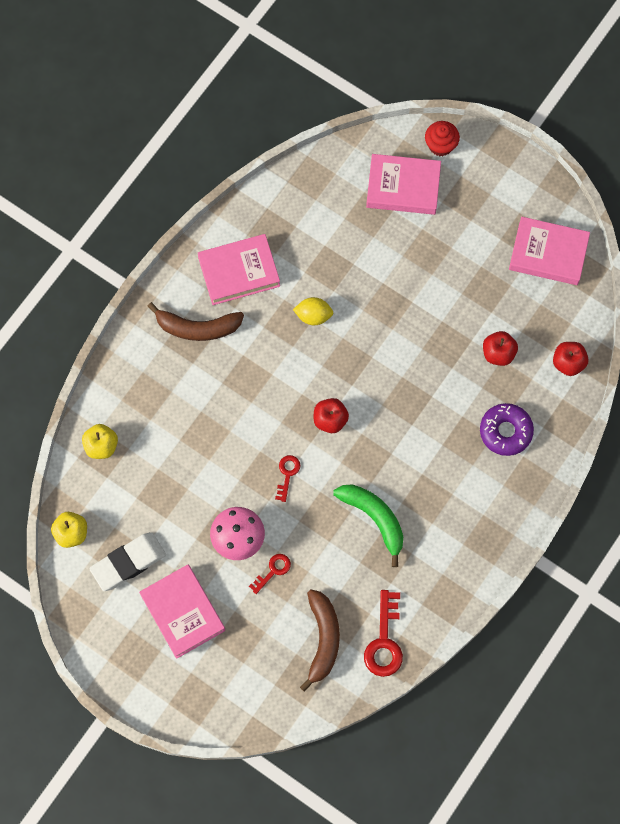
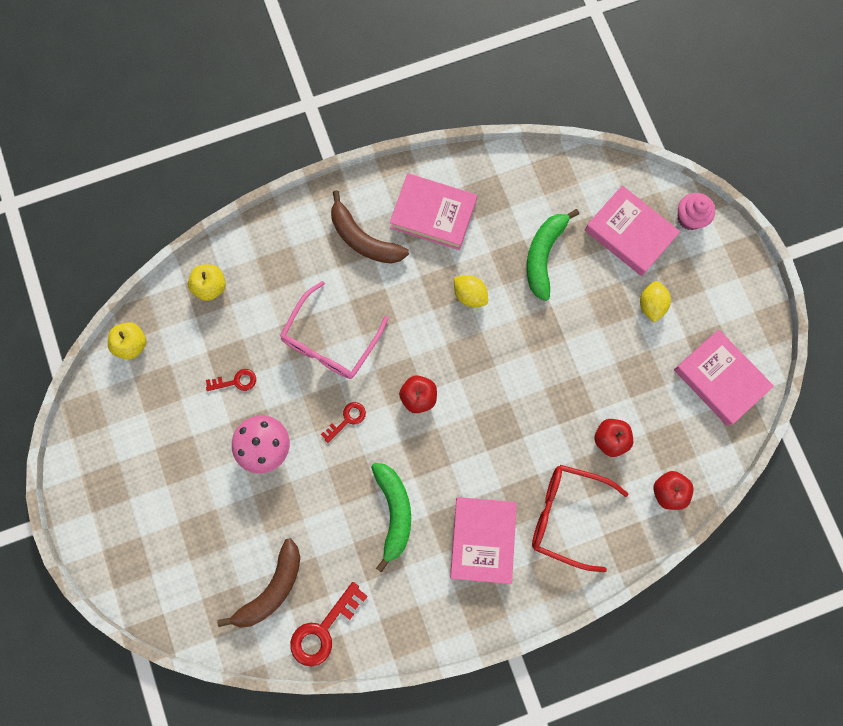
camera: 35 degrees right, 5 degrees up
white eraser [89,532,166,591] -> none
pink book [139,564,225,659] -> pink book moved to [450,497,517,584]
red key [249,554,291,594] -> red key moved to [206,369,256,391]
red cupcake [425,121,460,156] -> pink cupcake [678,193,715,230]
purple donut [480,403,534,456] -> red glasses [532,465,628,572]
none -> pink glasses [280,281,389,379]
none -> green banana [527,209,579,301]
none -> yellow lemon [640,281,671,323]

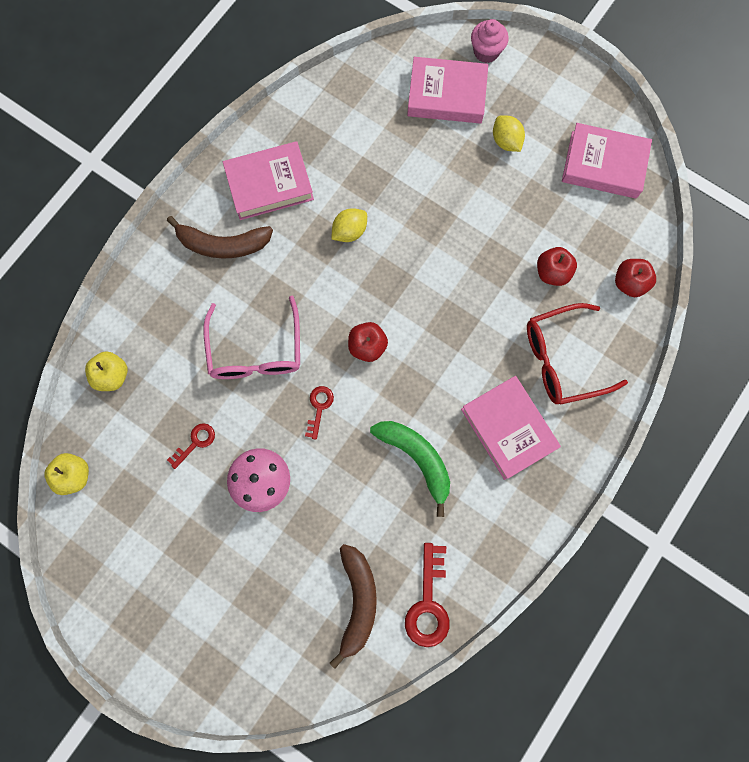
camera: 35 degrees left, 0 degrees up
yellow lemon [454,275,488,307] -> yellow lemon turned 45 degrees counterclockwise [331,208,367,242]
green banana [527,209,579,301] -> none

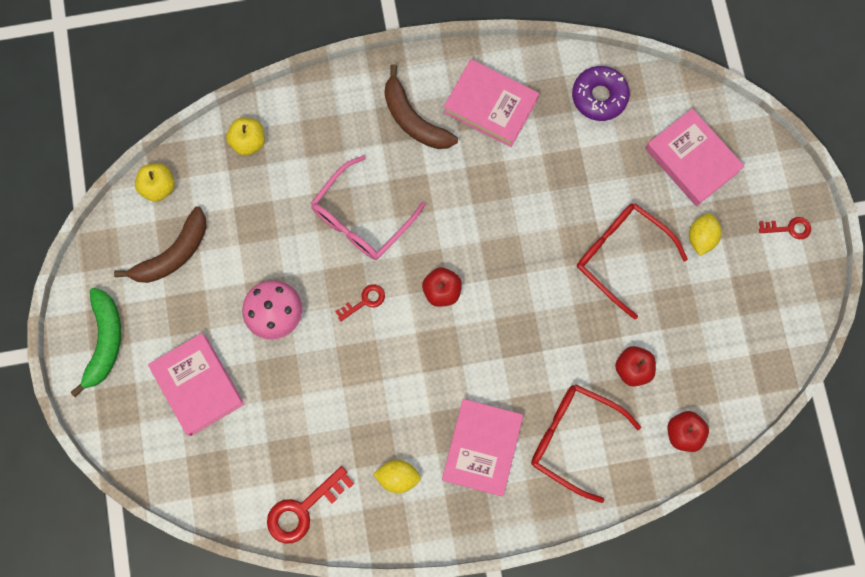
camera: 45 degrees right, 0 degrees up
red key [167,423,215,469] -> red key moved to [759,217,811,239]
brown banana [330,544,377,668] -> brown banana moved to [114,207,207,283]
yellow lemon [331,208,367,242] -> yellow lemon moved to [373,460,421,493]
green banana [370,421,450,517] -> green banana moved to [71,288,121,397]
pink cupcake [471,19,509,63] -> none
pink book [562,123,652,199] -> pink book moved to [148,333,244,436]
none -> purple donut [572,66,630,121]
none -> red glasses [577,203,688,319]

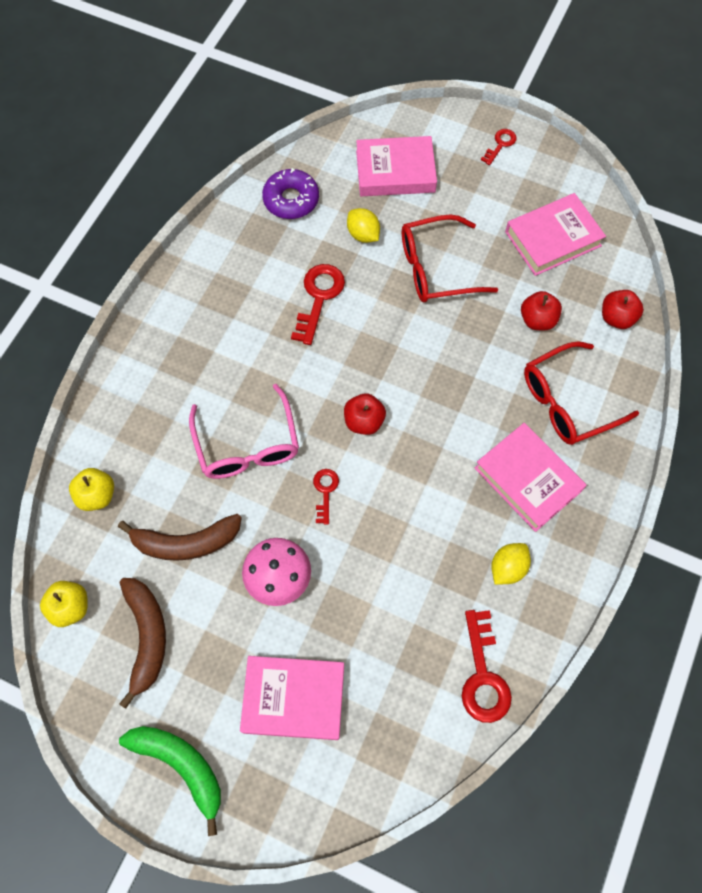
camera: 55 degrees left, 10 degrees down
brown banana [384,64,458,149] -> brown banana moved to [118,514,242,561]
pink book [443,59,539,147] -> pink book moved to [505,193,606,276]
yellow lemon [689,213,721,256] -> yellow lemon moved to [347,208,380,243]
none -> red key [291,264,345,345]

